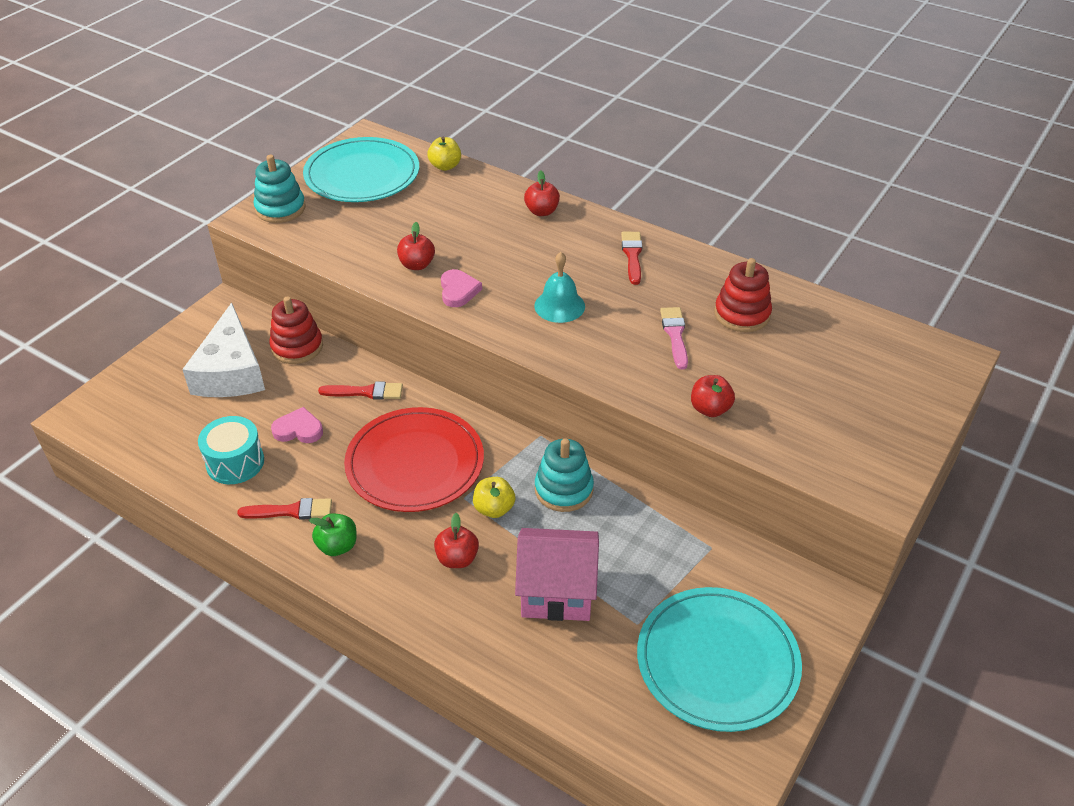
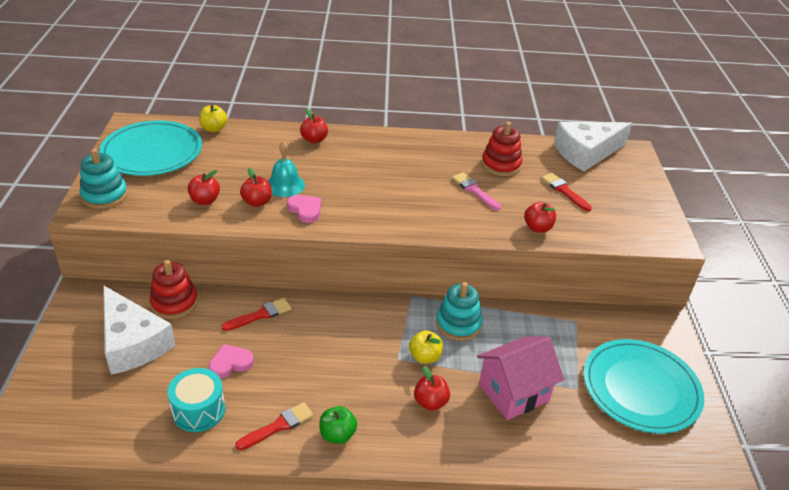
camera: 35 degrees left, 5 degrees down
red plate [344,407,484,512] -> none
turquoise bell [534,252,585,323] -> turquoise bell moved to [268,141,305,197]
red brush [621,232,643,285] -> red brush moved to [541,173,592,211]
none -> red apple [187,170,220,205]
none -> white cheese [554,122,632,171]

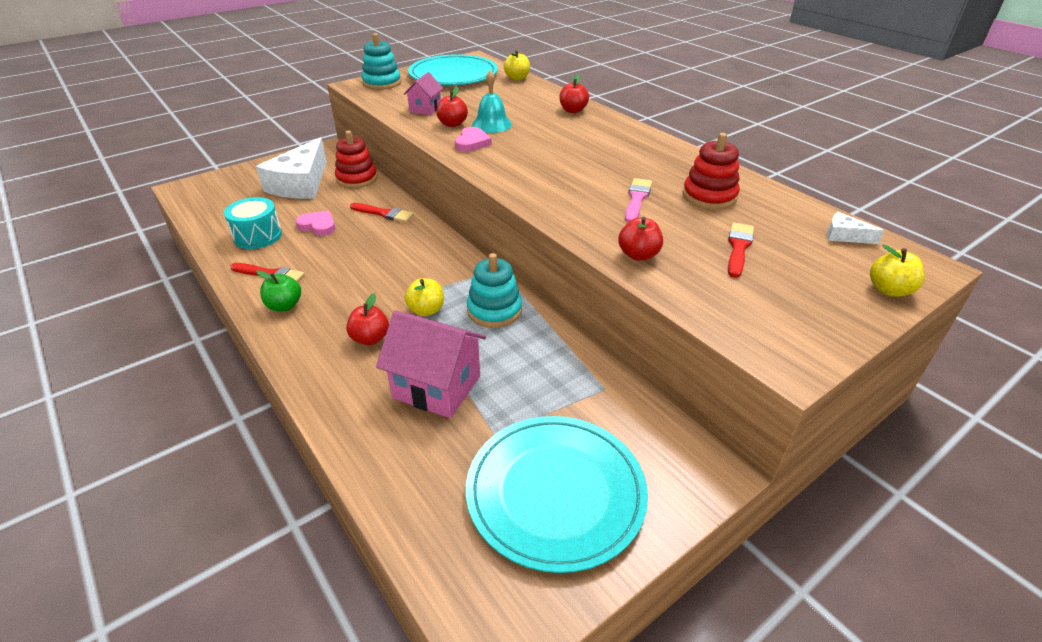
camera: 55 degrees right, 0 degrees up
red apple [187,170,220,205] -> pink house [404,72,443,115]
white cheese [554,122,632,171] -> white cheese [827,212,885,244], size x0.41
none -> yellow apple [870,244,925,297]

